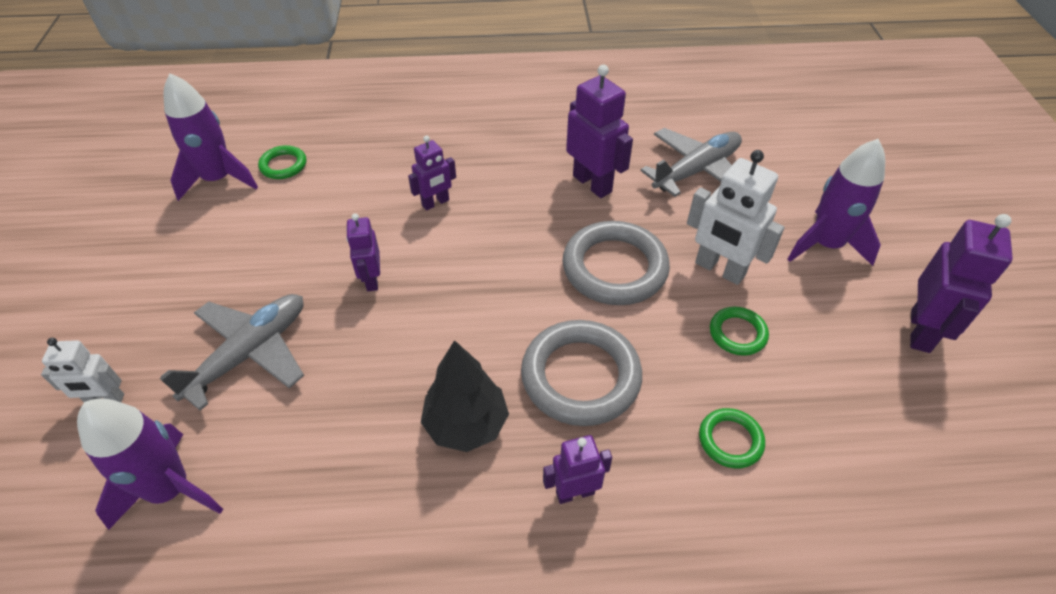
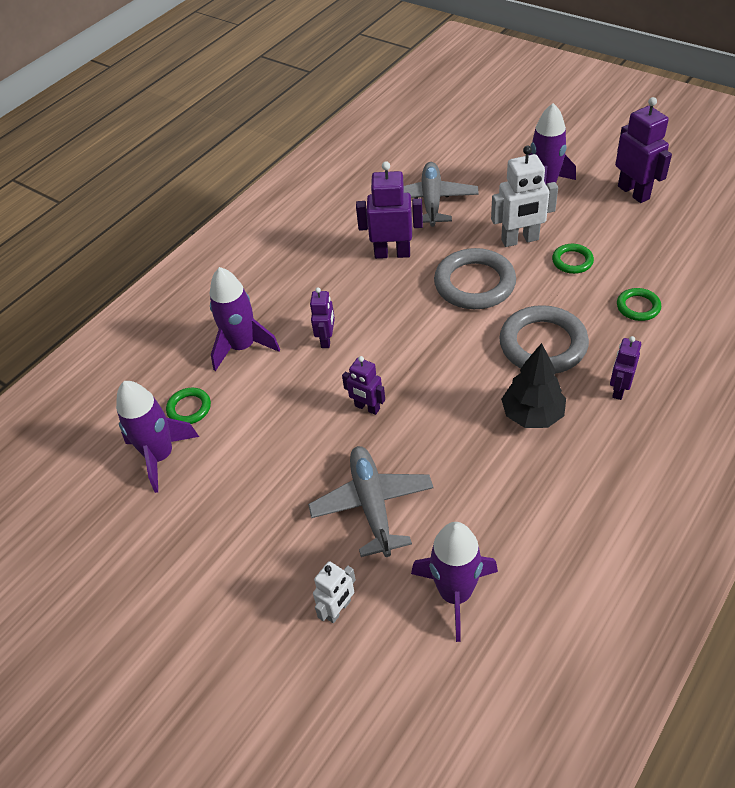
camera: 45 degrees left, 0 degrees up
none -> purple rocket [210,267,280,371]

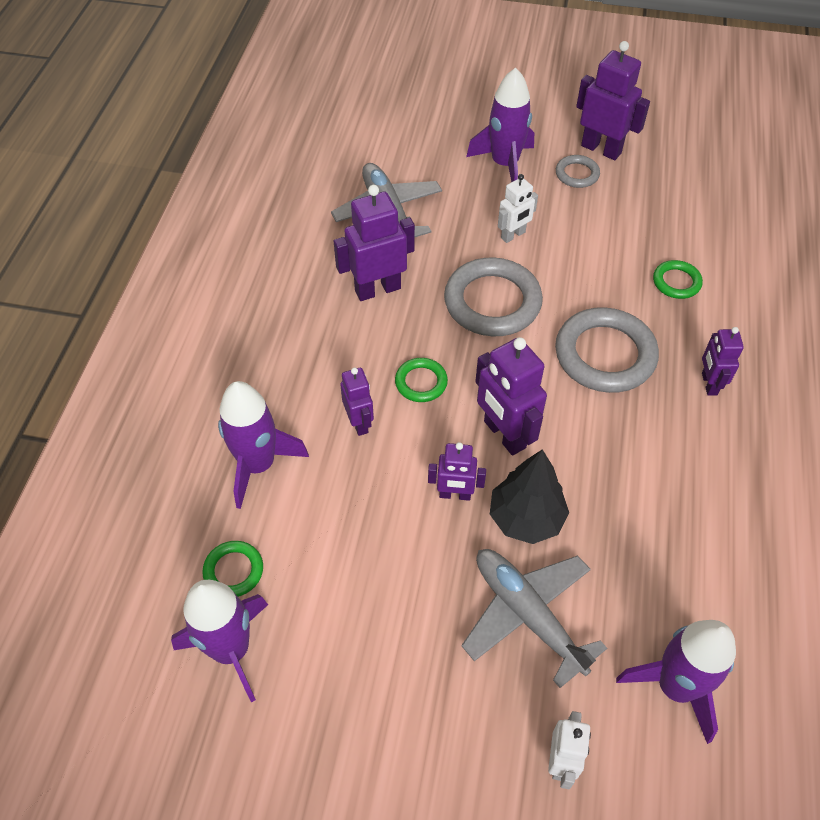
camera: 30 degrees left, 5 degrees up
white robot [491,146,558,247] -> white robot [498,174,538,243], size x0.60
black tree [501,343,566,428] -> black tree moved to [490,449,569,544]
green ring [552,244,594,274] -> green ring moved to [395,358,448,402]
none -> purple robot [475,337,547,456]
none -> grey ring [556,155,600,188]

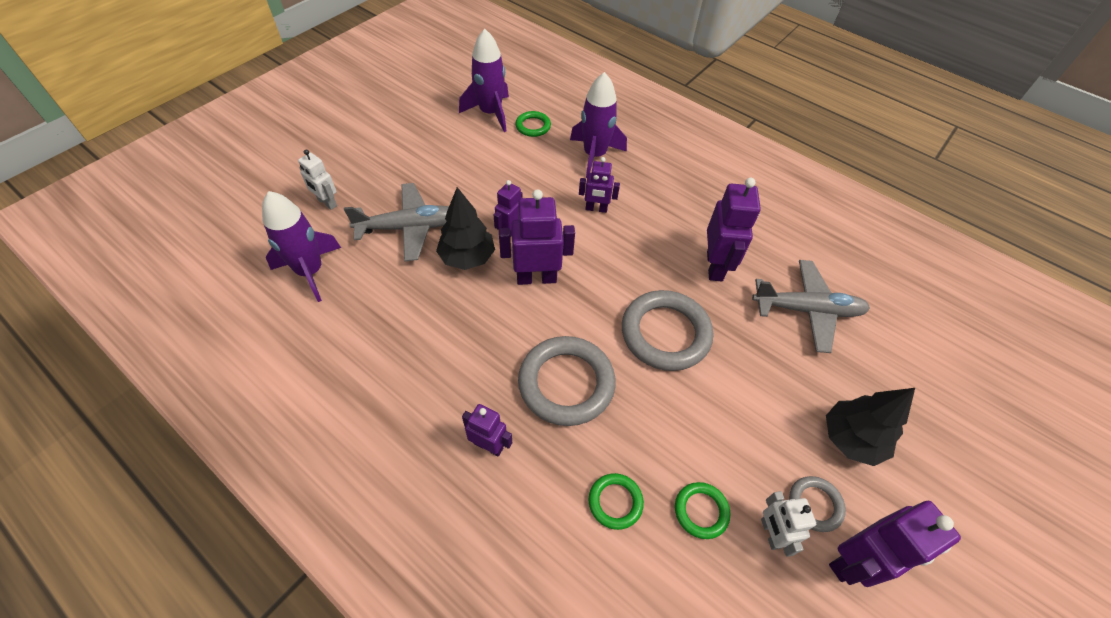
camera: 115 degrees right, 0 degrees up
green ring [395,358,448,402] -> green ring moved to [675,482,730,539]
purple rocket [466,68,534,182] -> black tree [826,388,915,466]
white robot [498,174,538,243] -> white robot moved to [761,491,816,557]

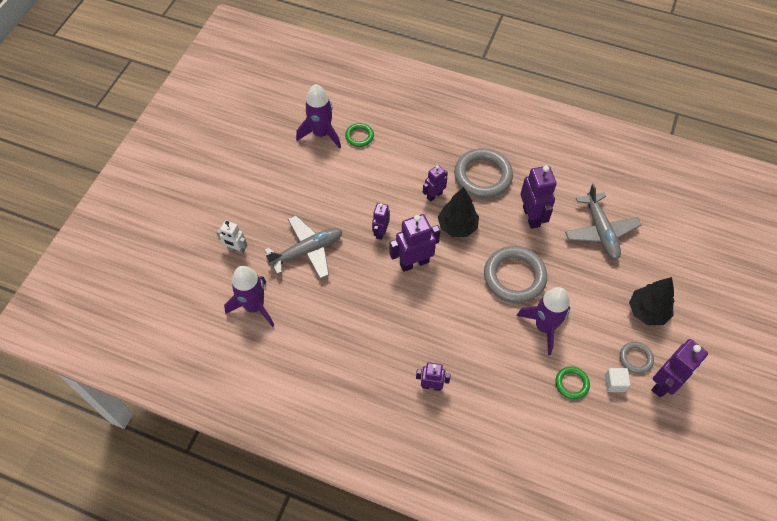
camera: 15 degrees left, 5 degrees up
black tree [436,187,495,270] -> black tree moved to [438,187,479,237]
grey ring [518,336,616,426] -> grey ring moved to [454,148,513,198]
purple rocket [570,72,627,178] -> purple rocket moved to [517,287,570,355]
purple robot [579,157,620,213] -> purple robot turned 150 degrees clockwise [423,165,448,202]
green ring [588,473,644,530] -> none
grey plane [752,260,870,353] -> grey plane turned 90 degrees clockwise [565,183,641,260]
white robot [761,491,816,557] -> white cube [605,368,631,392]

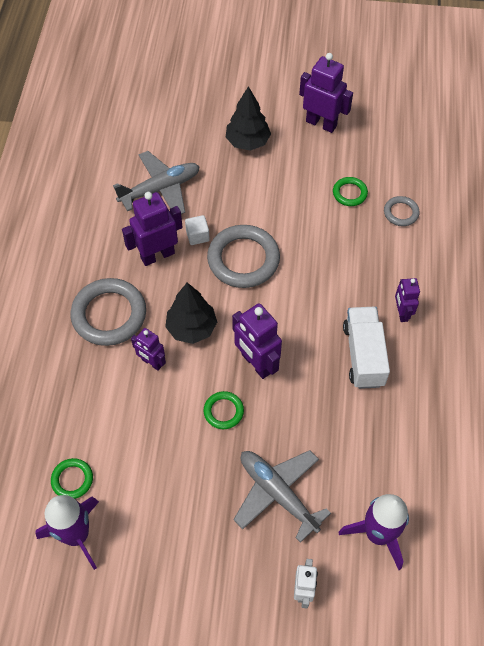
camera: 105 degrees left, 0 degrees up
purple robot [372,203,390,240] -> green ring [203,391,244,429]
purple rocket [517,287,570,355] -> none
white cube [605,368,631,392] -> white cube moved to [185,215,210,245]
grey ring [620,342,654,374] -> grey ring moved to [384,196,420,226]
none -> white truck [343,307,390,389]

